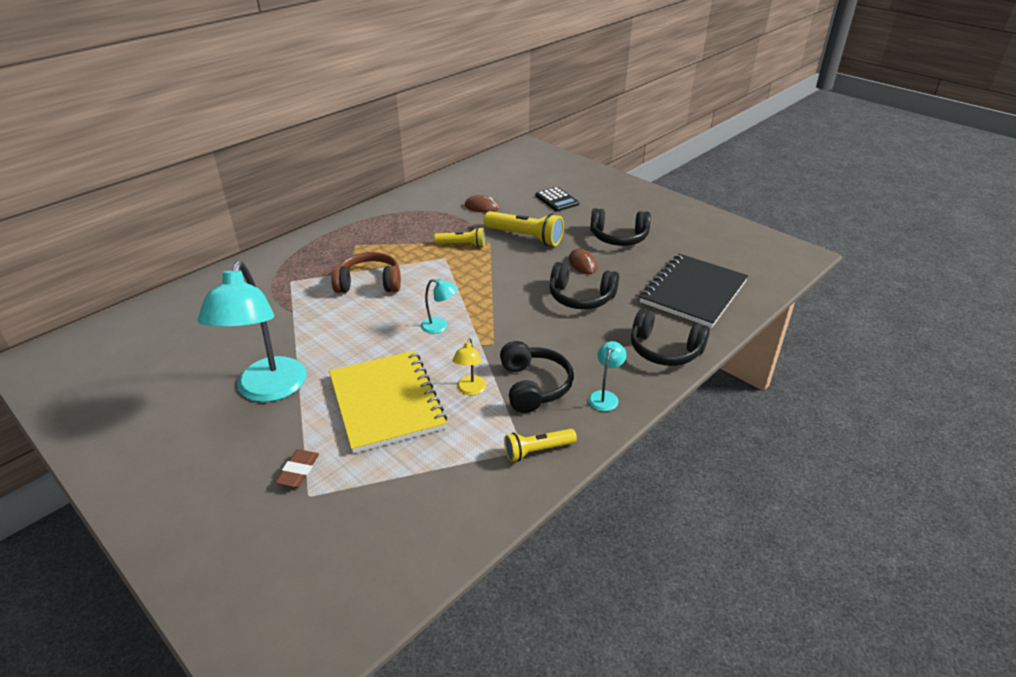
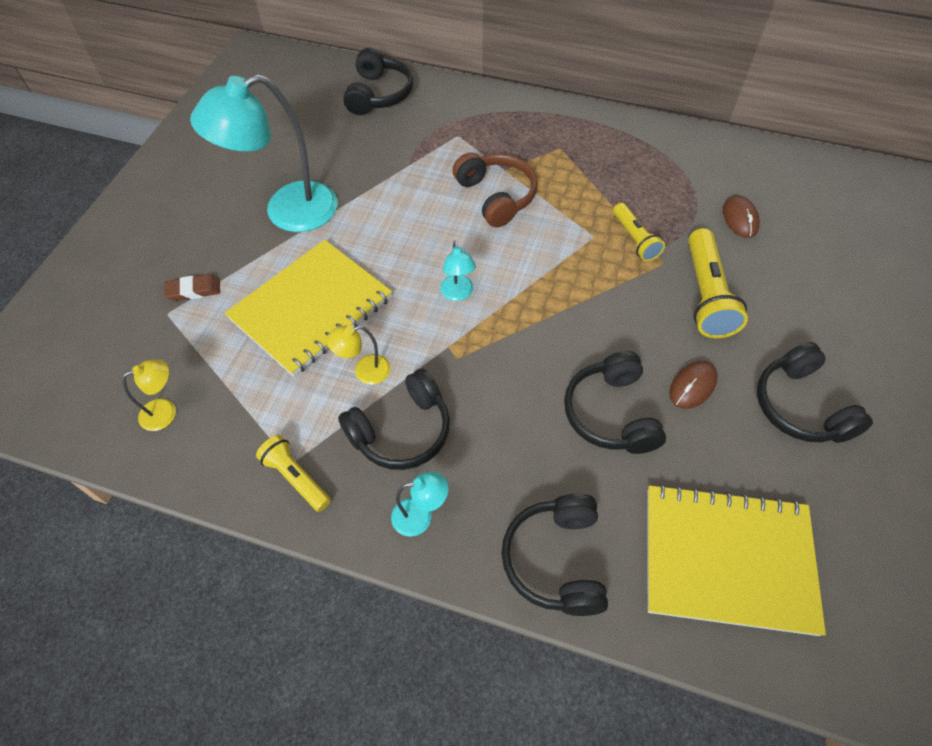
camera: 65 degrees right, 20 degrees up
black calculator [535,187,579,211] -> none
black notebook [640,254,748,328] -> yellow notebook [647,484,826,636]
none -> yellow lamp [122,360,176,431]
none -> black headphones [343,48,413,115]

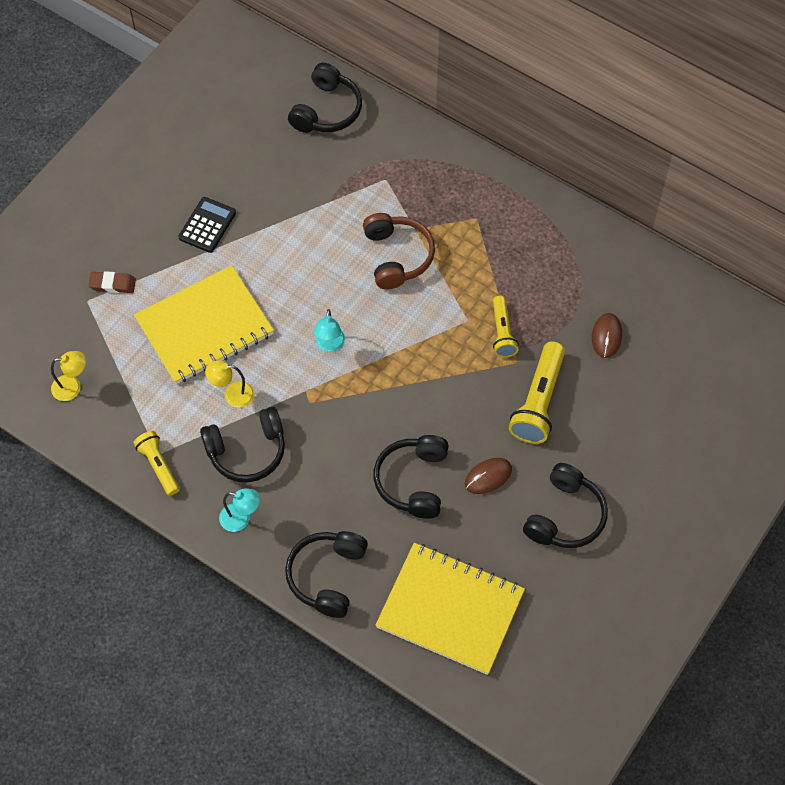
camera: 15 degrees right, 5 degrees up
turquoise lamp [190,74,338,232] -> black calculator [178,197,236,253]
black headphones [757,342,873,443] -> black headphones turned 150 degrees counterclockwise [523,463,608,548]

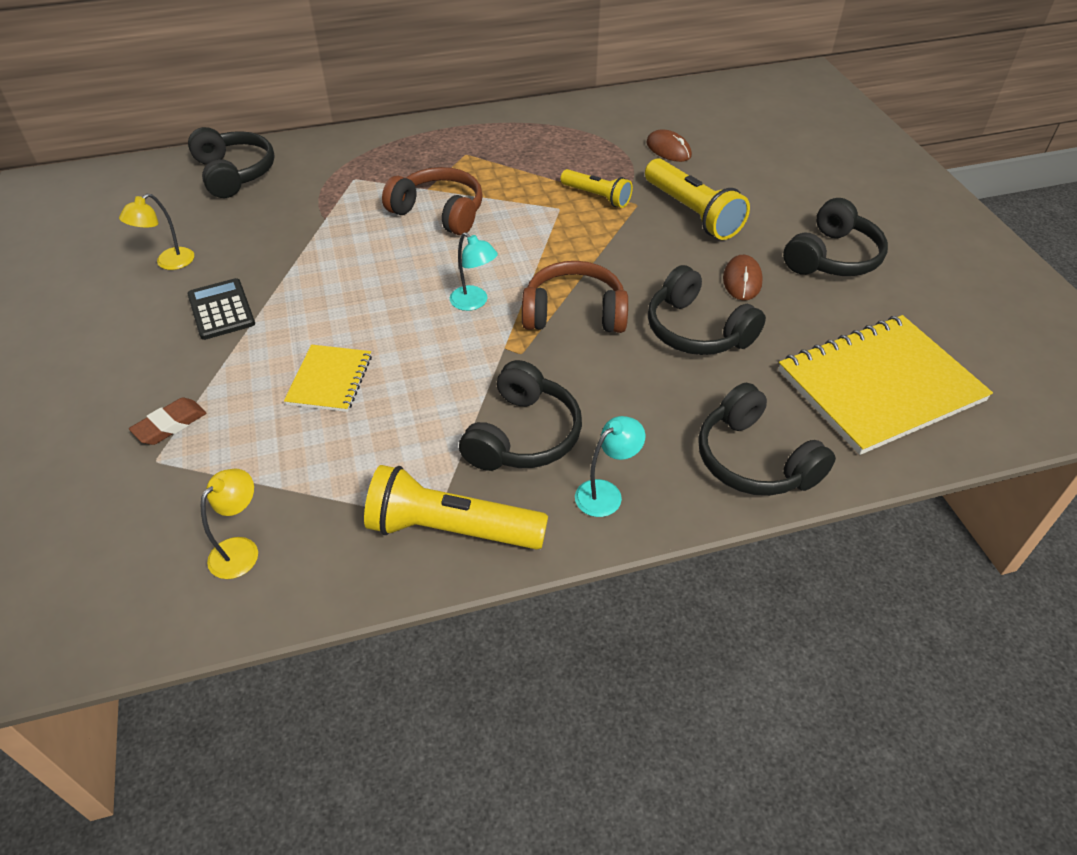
camera: 50 degrees left, 15 degrees down
yellow flashlight [133,431,180,496] -> yellow flashlight [364,465,548,550], size x1.63
yellow notebook [134,265,274,384] -> yellow notebook [284,344,372,412], size x0.51
yellow lamp [205,360,254,408] -> yellow lamp moved to [119,193,194,270]
black headphones [523,463,608,548] -> black headphones turned 60 degrees clockwise [783,198,888,276]
none -> brown headphones [522,261,628,333]

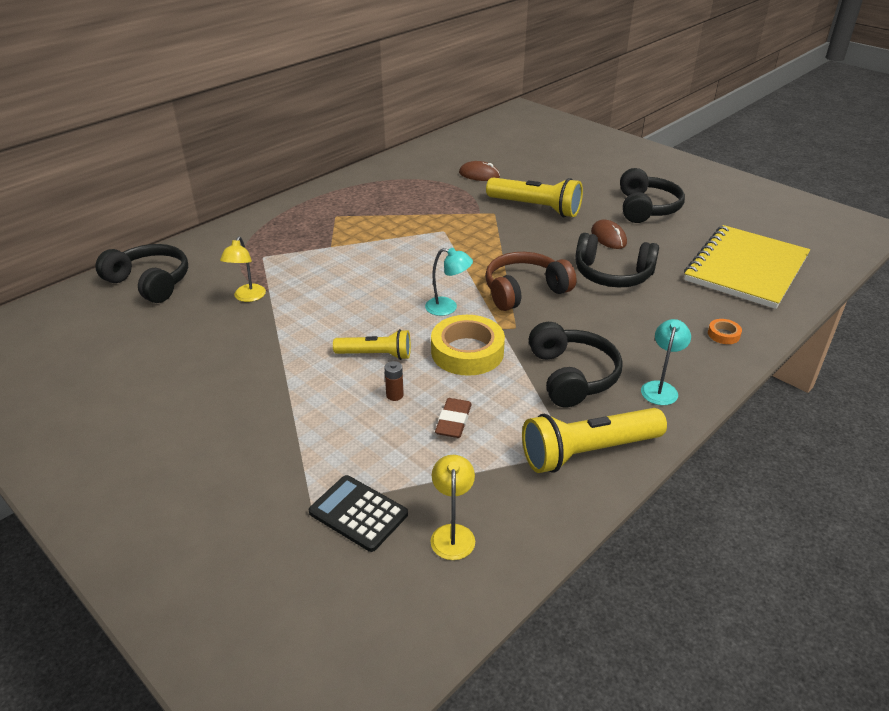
camera: 30 degrees left, 10 degrees down
yellow lamp [119,193,194,270] -> yellow lamp moved to [220,236,266,302]
brown eraser [129,397,206,445] -> brown eraser moved to [435,398,472,438]
black calculator [187,278,255,340] -> black calculator moved to [309,475,408,552]
yellow notebook [284,344,372,412] -> brown battery [385,361,404,401]
brown headphones [382,167,483,235] -> none
yellow flashlight [561,169,633,208] -> yellow flashlight moved to [333,329,411,360]
black headphones [698,383,836,496] -> orange tape [708,319,742,344]
none -> yellow tape [431,315,505,376]

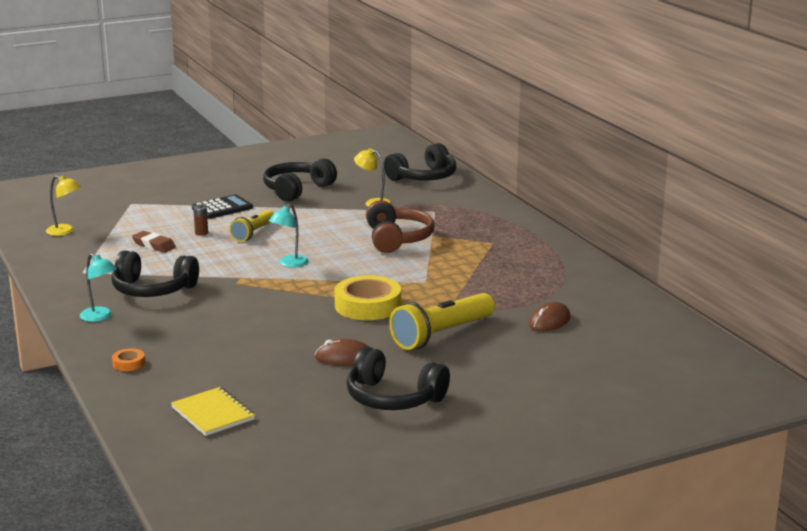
camera: 110 degrees right, 15 degrees down
black calculator [309,475,408,552] -> black calculator moved to [192,194,253,219]
yellow tape [431,315,505,376] -> yellow tape moved to [334,276,401,320]
brown headphones [485,252,577,311] -> brown headphones moved to [366,200,434,253]
yellow flashlight [522,408,667,473] -> none
black headphones [575,233,659,288] -> black headphones moved to [263,159,337,202]
yellow notebook [684,225,810,309] -> yellow notebook [171,387,255,436], size x0.51

